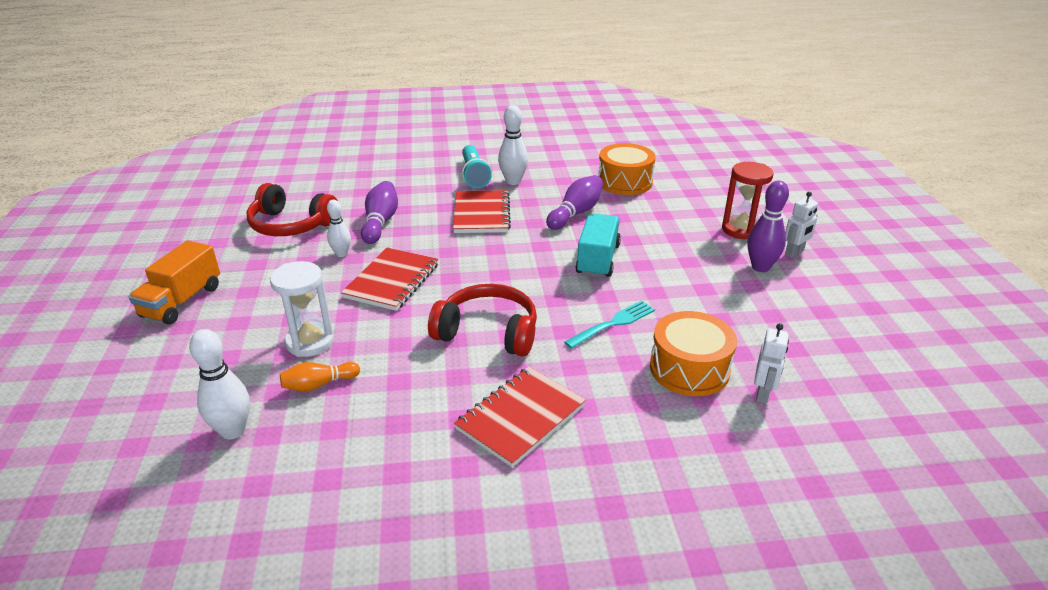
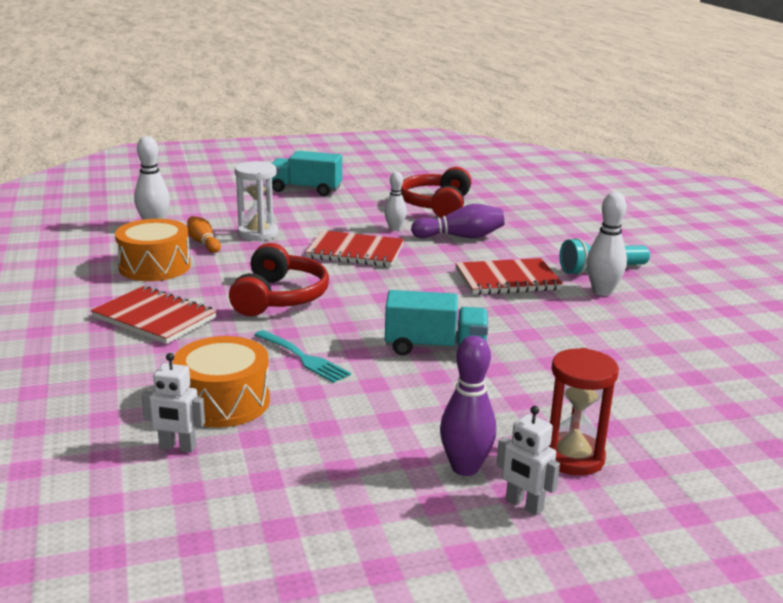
camera: 80 degrees right, 10 degrees down
orange truck [129,240,220,325] -> turquoise truck [272,151,342,196]
purple bowling pin [546,175,603,230] -> none
orange drum [598,143,656,195] -> orange drum moved to [115,219,191,281]

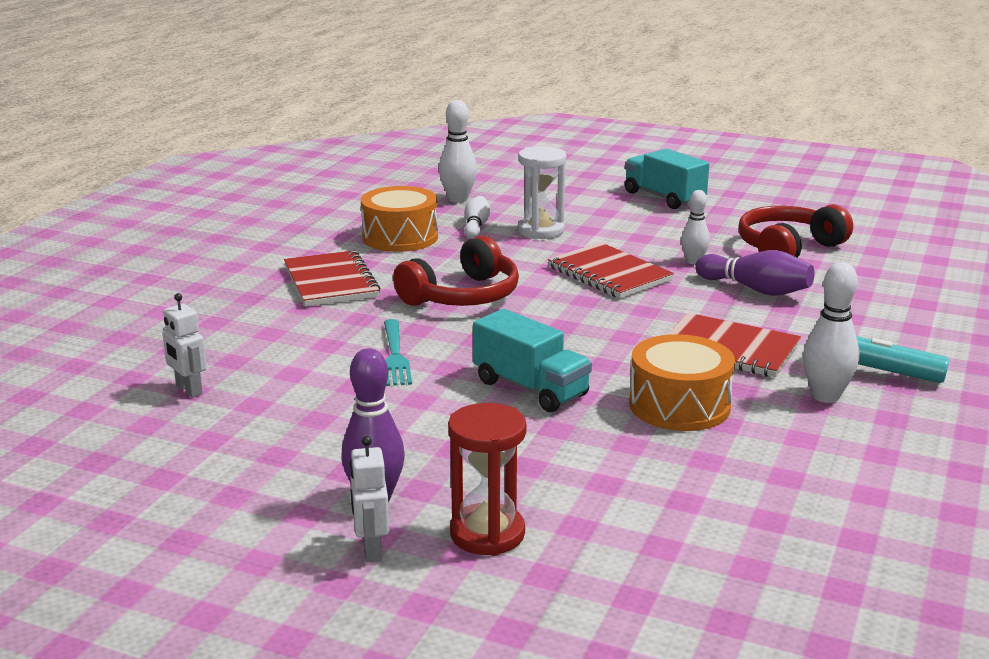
camera: 40 degrees right, 0 degrees up
orange drum [173,336,270,428] -> orange drum moved to [629,334,735,431]
orange bowling pin [187,216,221,253] -> white bowling pin [464,196,490,239]

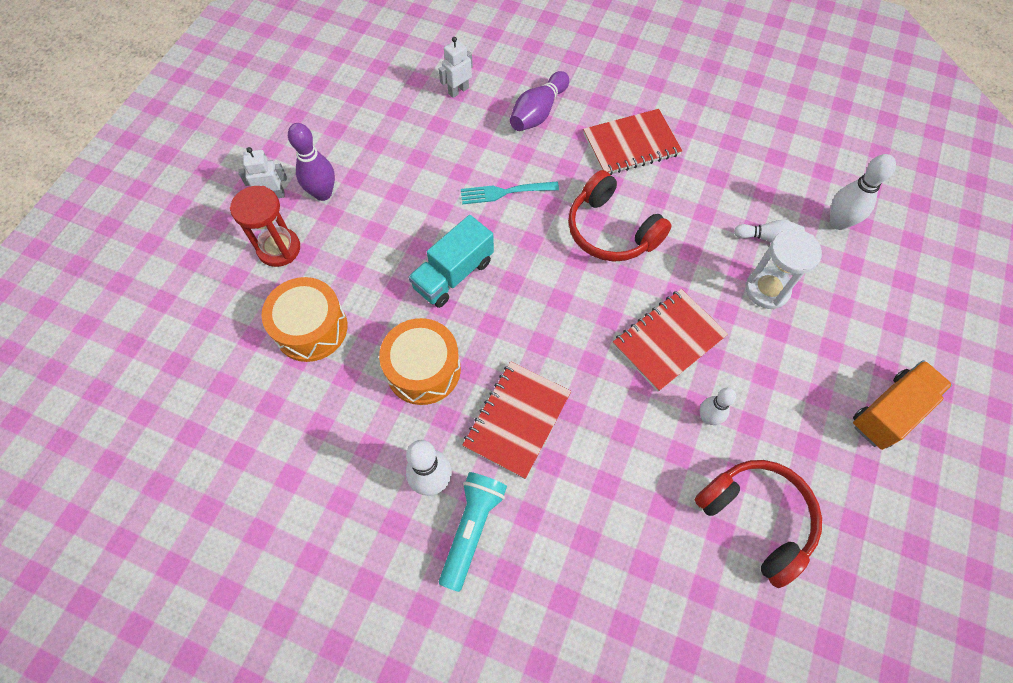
camera: 90 degrees right, 40 degrees up
orange drum [361,186,438,252] -> orange drum moved to [261,277,347,362]
turquoise truck [625,149,709,209] -> orange truck [853,360,952,450]
purple bowling pin [695,250,814,296] -> purple bowling pin moved to [510,71,569,131]

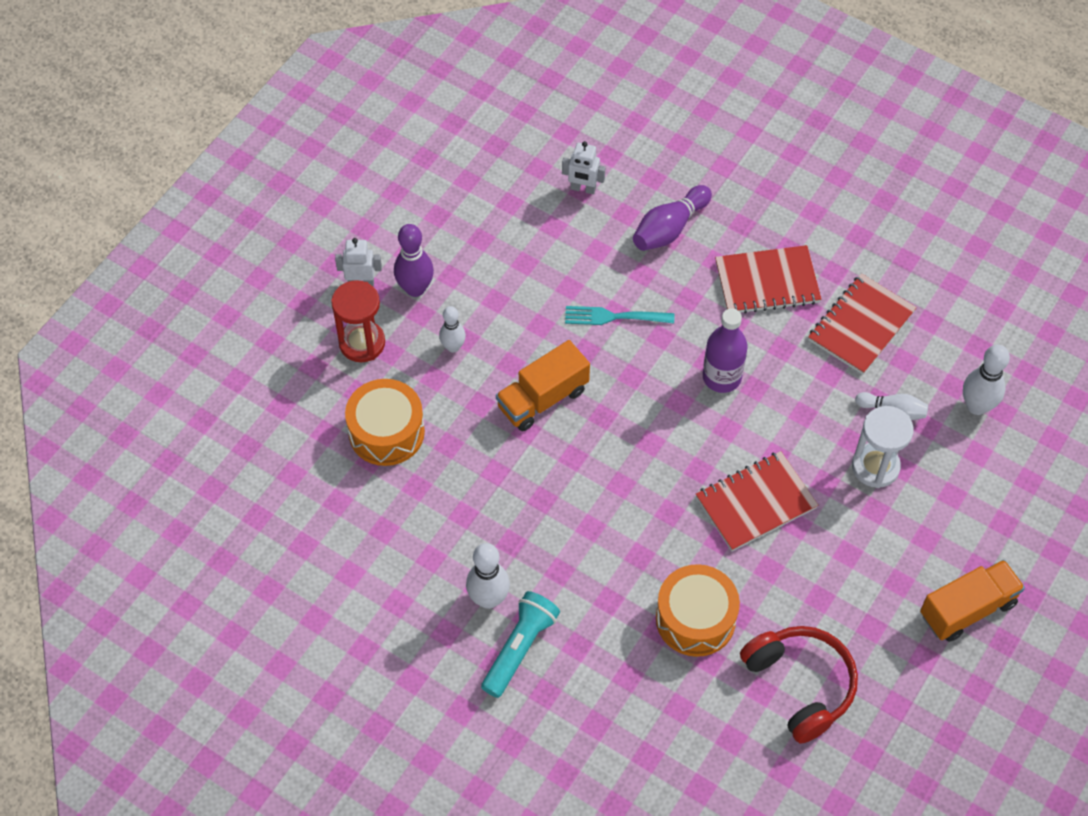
camera: 10 degrees right, 5 degrees down
orange drum [379,318,461,405] -> orange drum moved to [656,564,740,657]
turquoise truck [408,215,494,308] -> orange truck [496,340,590,431]
white robot [439,37,473,98] -> white robot turned 135 degrees counterclockwise [562,141,605,194]
red notebook [462,361,571,479] -> red notebook moved to [808,273,917,375]
red headphones [568,170,672,262] -> purple bottle [703,308,747,393]
white bowling pin [700,388,736,425] -> white bowling pin moved to [439,306,466,353]

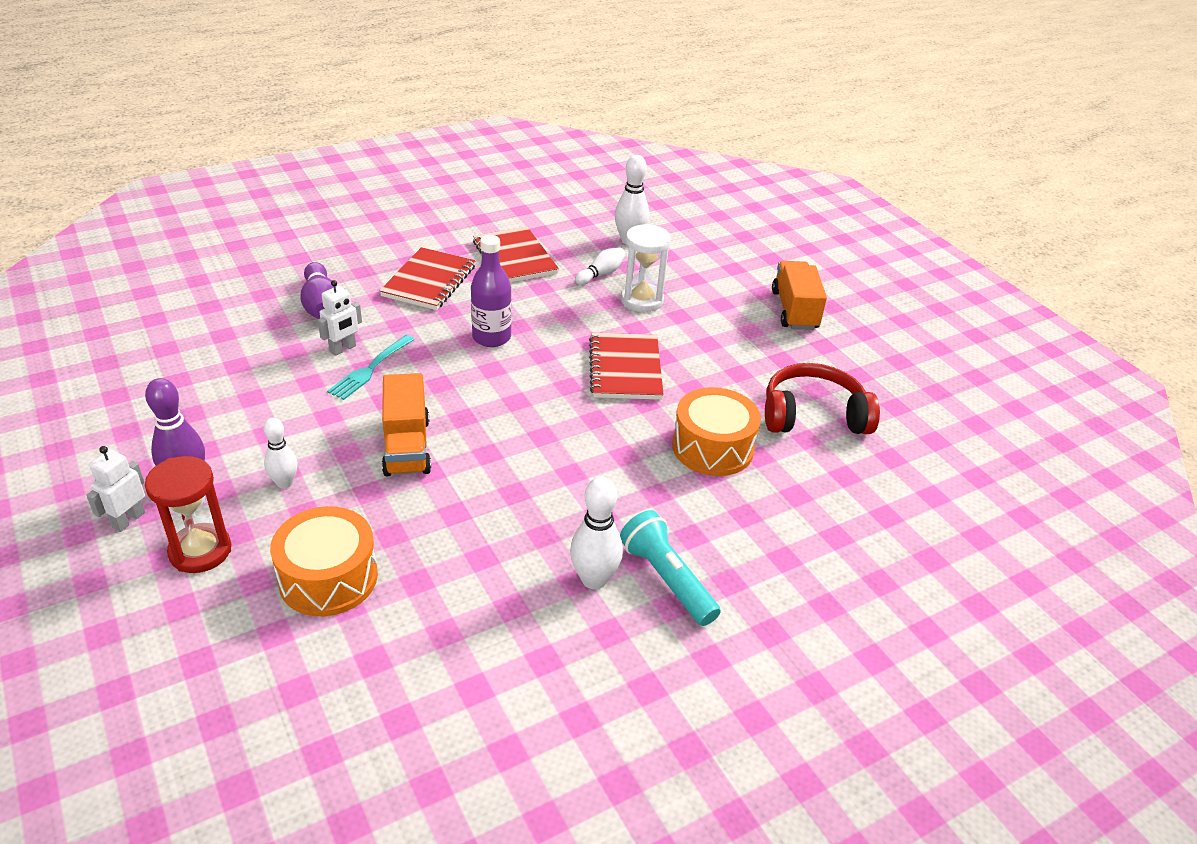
camera: 65 degrees left, 20 degrees down
white robot [562,141,605,194] -> white robot moved to [318,280,362,356]

